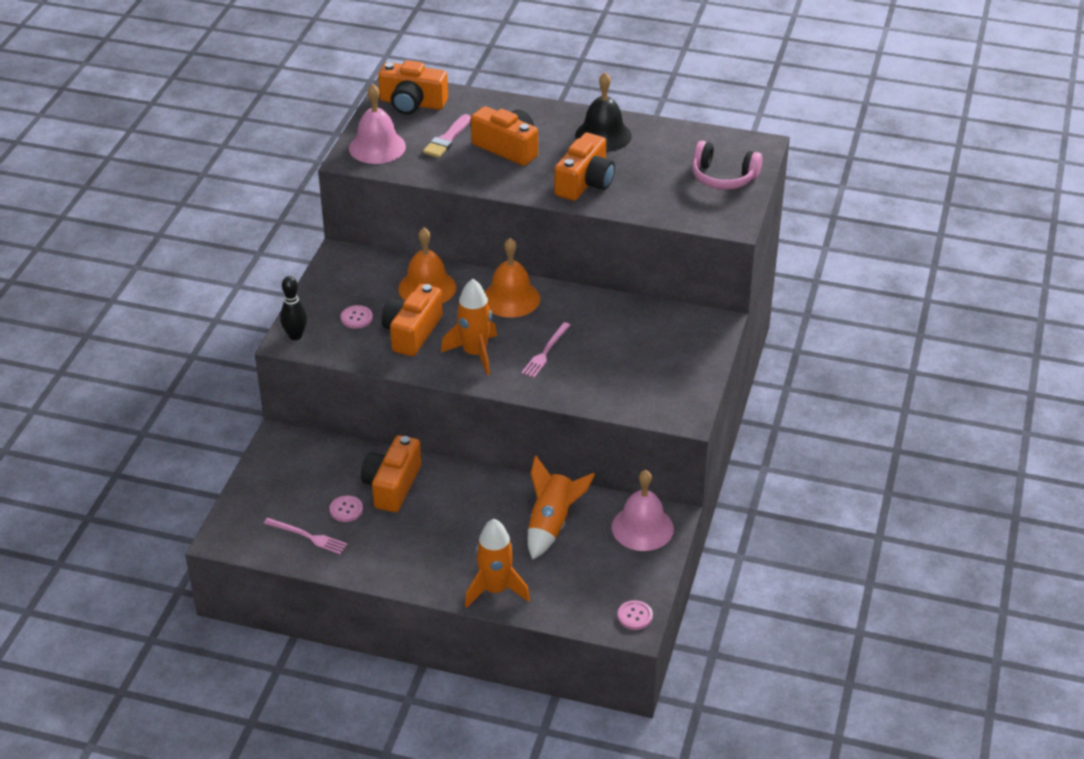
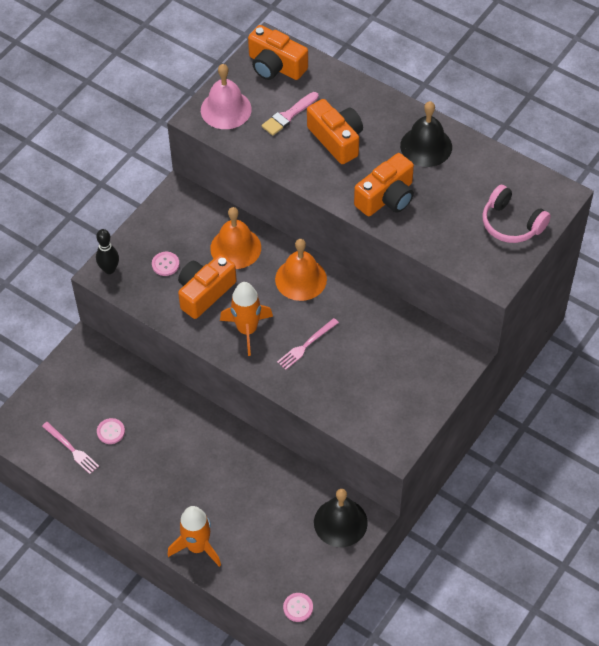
camera: 20 degrees right, 15 degrees up
orange camera [361,435,421,512] -> none
orange rocket [528,455,595,560] -> none
pink bell [611,470,674,551] -> black bell [314,489,368,547]

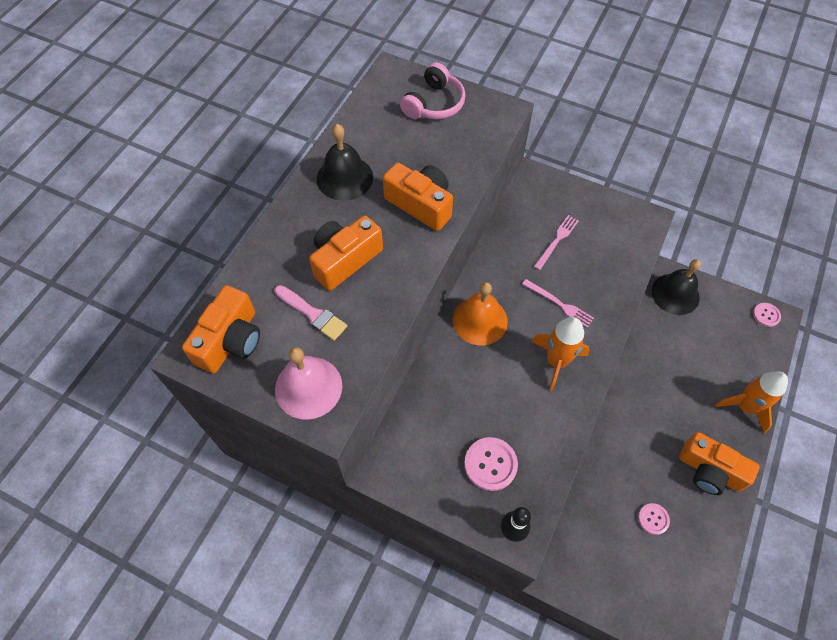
camera: 100 degrees left, 5 degrees up
pink fork [42,422,99,474] -> pink fork moved to [534,215,579,270]
pink button [152,252,180,276] -> pink button [464,437,518,491], size x1.60
orange camera [178,254,237,319] -> orange camera moved to [679,432,760,495]
orange bell [210,207,261,269] -> none

